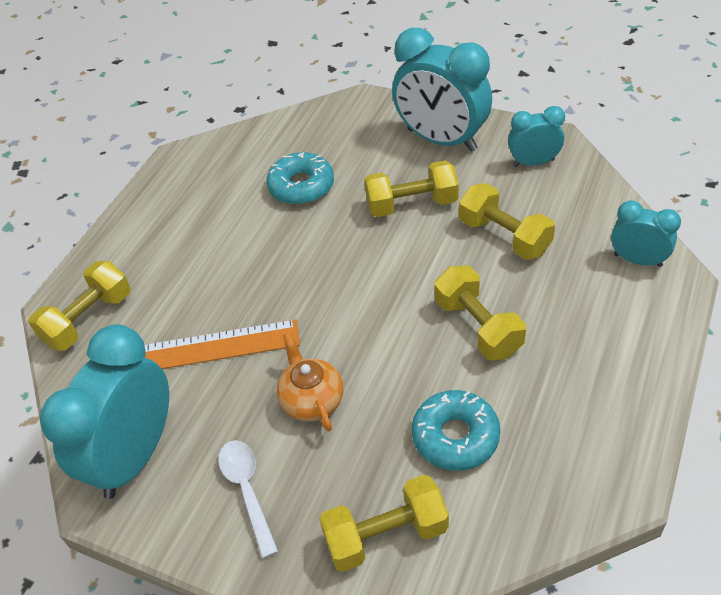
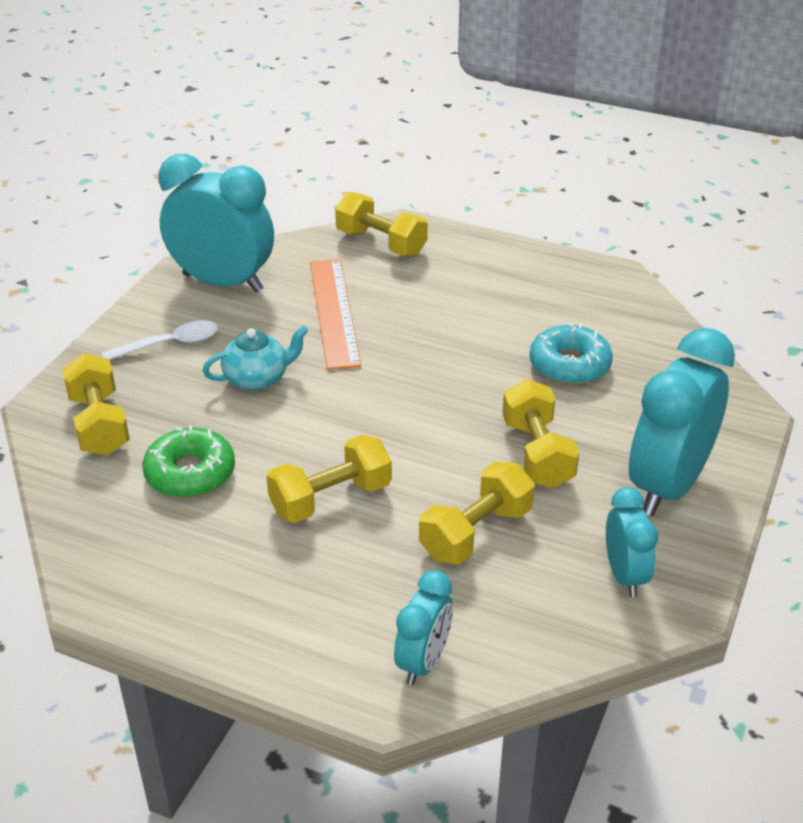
camera: 85 degrees right, 10 degrees down
orange teapot [277,332,344,432] -> turquoise teapot [203,325,308,391]
turquoise donut [412,390,501,471] -> green donut [142,425,235,498]

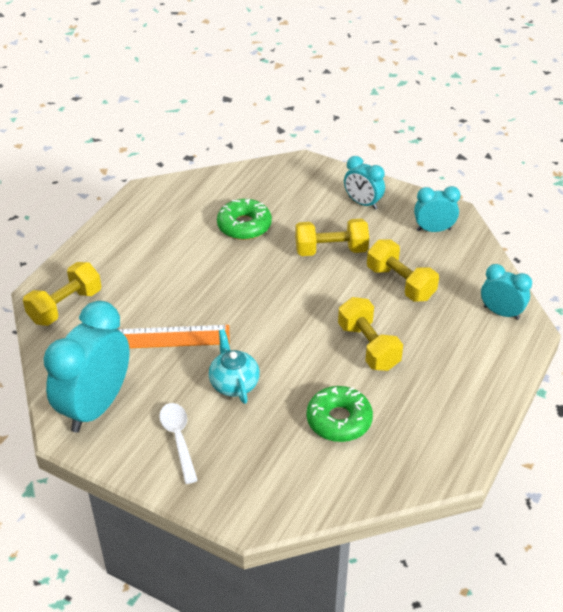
camera: 85 degrees left, 5 degrees up
yellow dumbbell [62,353,130,456] -> none
turquoise donut [530,323,613,385] -> green donut [217,199,272,240]
turquoise clock [629,328,735,516] -> turquoise clock [344,156,385,209], size x0.53

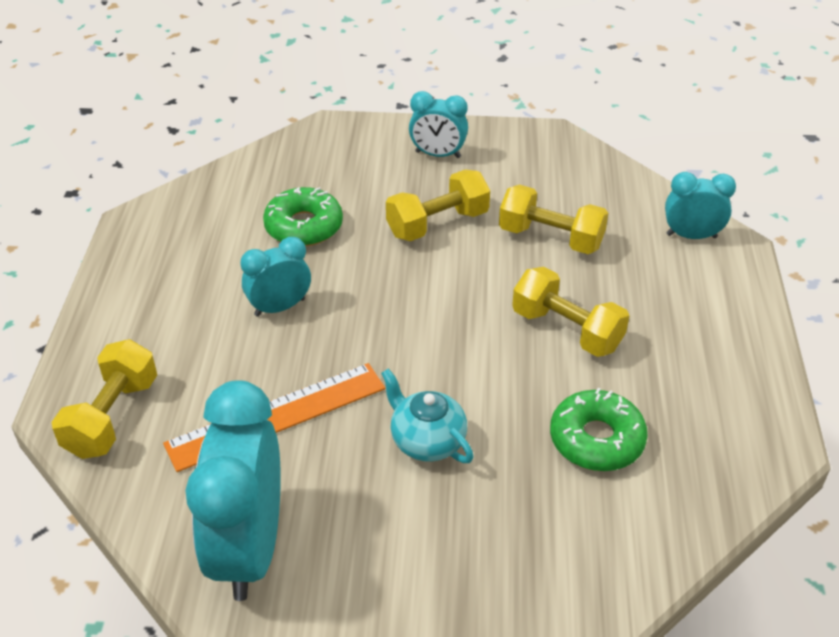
camera: 25 degrees left, 0 degrees up
white spoon [159,403,198,484] -> none
turquoise clock [414,186,460,232] -> turquoise clock moved to [240,237,311,317]

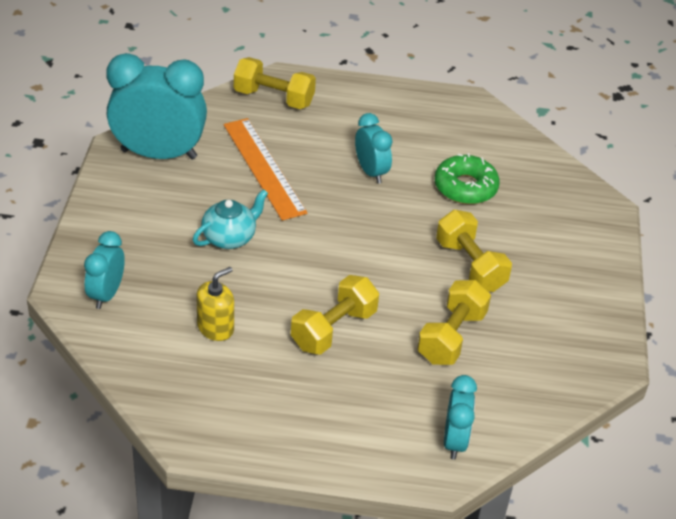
camera: 90 degrees right, 0 degrees up
turquoise clock [409,91,468,158] -> turquoise clock moved to [84,231,125,309]
green donut [550,388,648,471] -> yellow soap dispenser [197,267,234,341]

